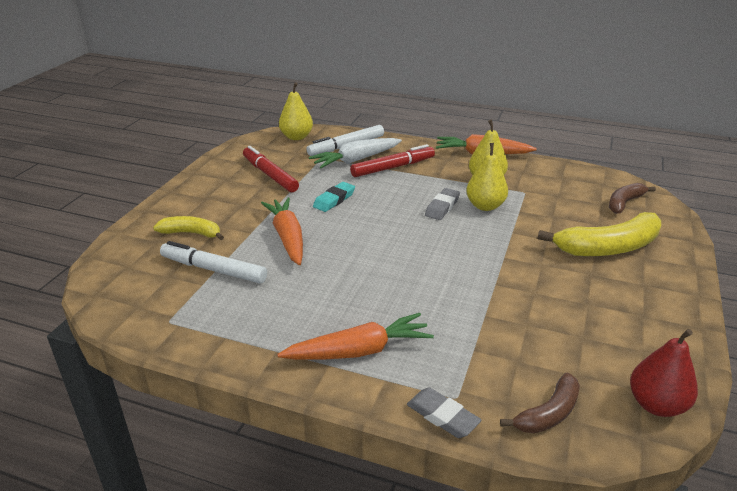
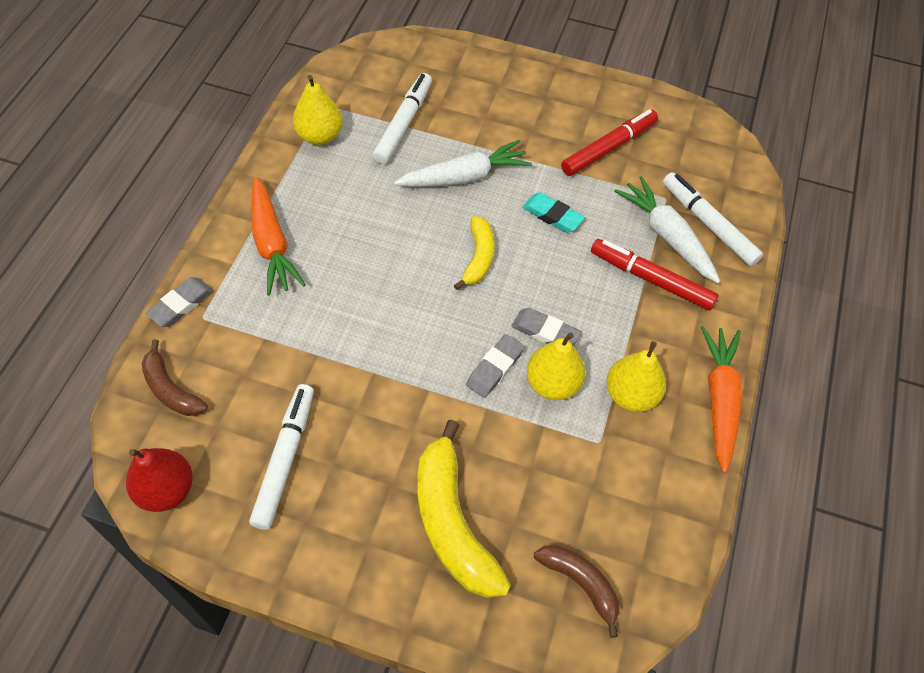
camera: 85 degrees right, 25 degrees up
yellow banana [153,216,224,240] -> yellow banana moved to [454,216,495,290]
orange carrot [261,197,303,265] -> white carrot [394,140,532,187]
yellow pear [279,82,313,140] -> yellow pear moved to [293,75,343,145]
red marker [350,144,435,177] -> red marker turned 150 degrees clockwise [591,239,719,310]
none -> white marker [249,384,314,530]
none -> grey eraser [466,334,524,398]

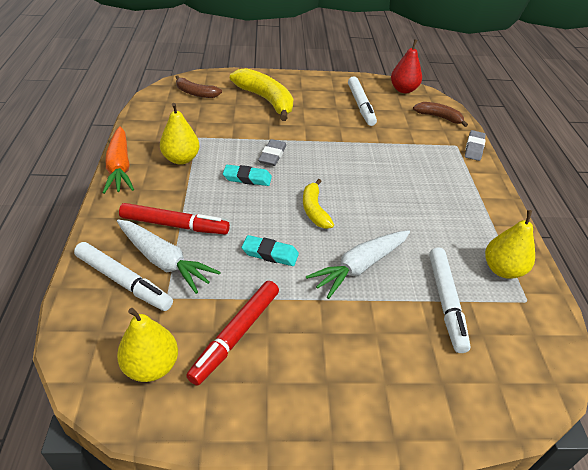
camera: 160 degrees right, 15 degrees down
orange carrot [251,177,306,296] -> none
grey eraser [512,308,581,347] -> turquoise eraser [223,165,272,186]
yellow pear [527,332,585,400] -> yellow pear moved to [117,308,178,382]

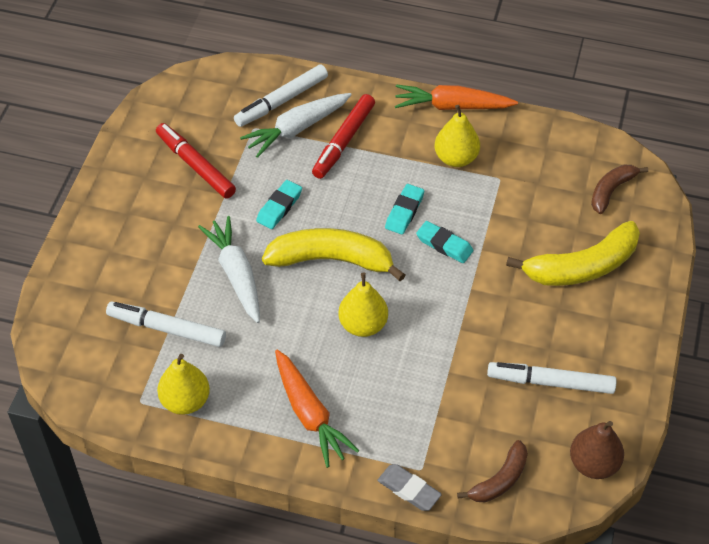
camera: 110 degrees right, 10 degrees up
yellow pear [117,308,178,382] -> yellow pear moved to [338,273,388,337]
grey eraser [258,139,287,166] -> turquoise eraser [416,221,473,263]
yellow banana [303,179,334,229] -> yellow banana [262,228,405,281], size x1.73
red pear [391,39,422,93] -> brown pear [570,421,624,479]
none -> orange carrot [275,349,359,468]

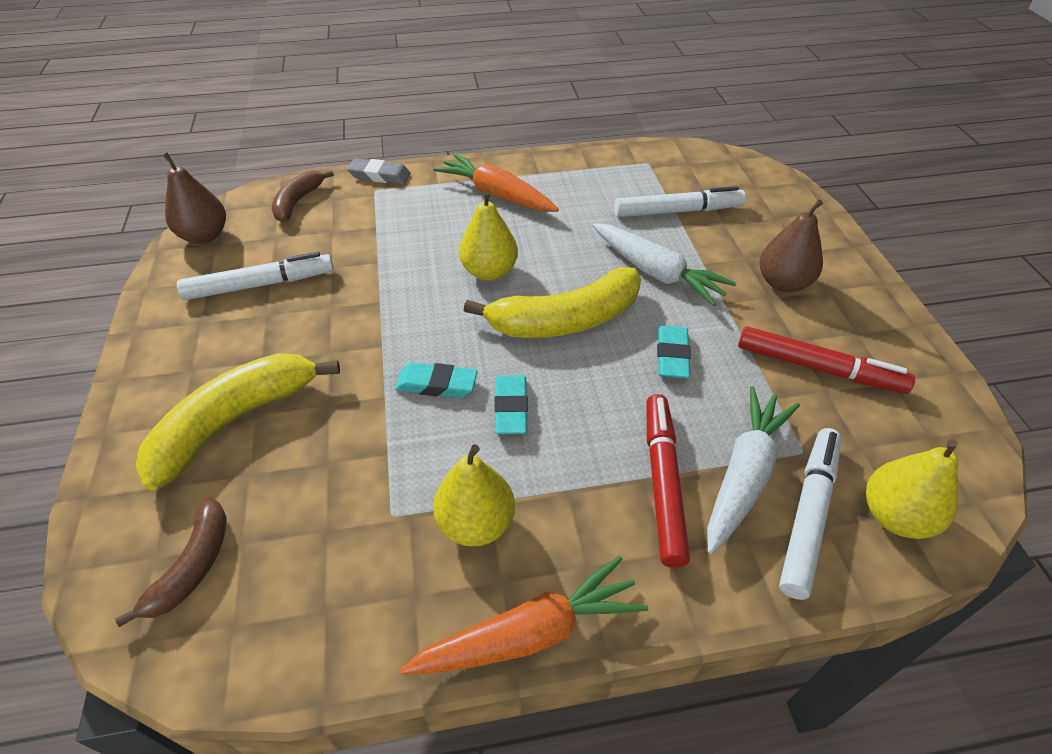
camera: 155 degrees right, 5 degrees down
yellow pear [157,354,210,415] -> yellow pear moved to [866,439,958,539]
none -> brown pear [759,199,823,292]

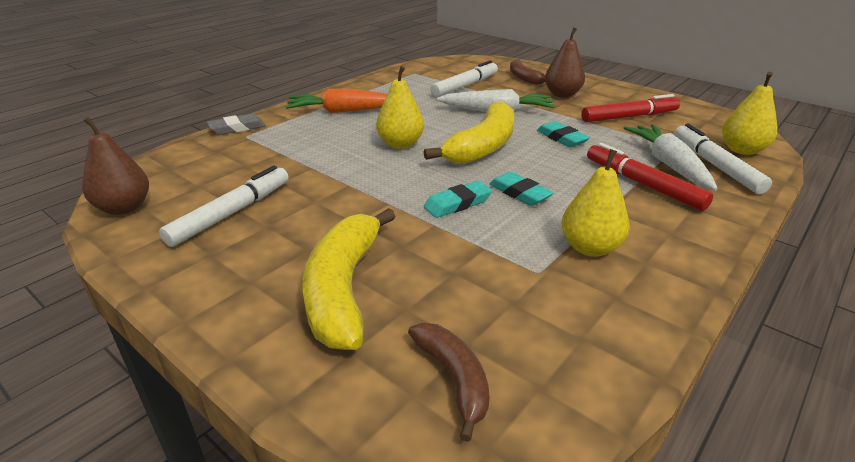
camera: 40 degrees left, 15 degrees down
brown banana [272,170,334,222] -> brown banana moved to [510,59,545,85]
orange carrot [399,556,648,675] -> none

